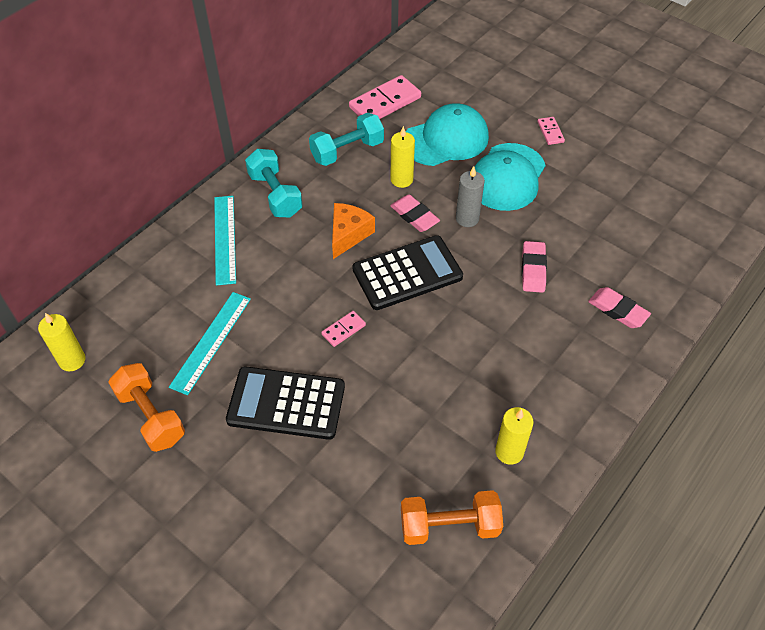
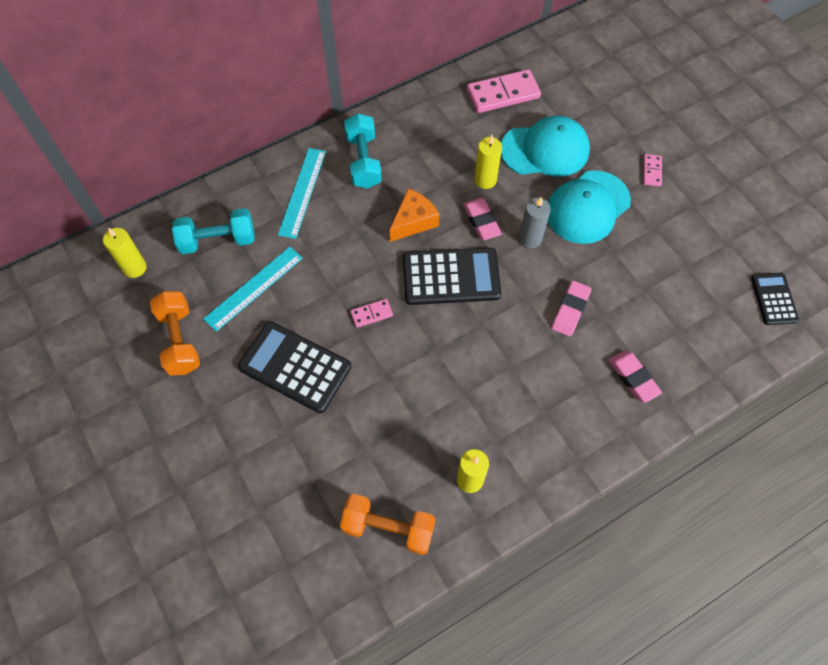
camera: 20 degrees right, 10 degrees up
turquoise dumbbell [309,113,384,166] -> turquoise dumbbell moved to [172,208,255,254]
none -> black calculator [751,273,799,325]

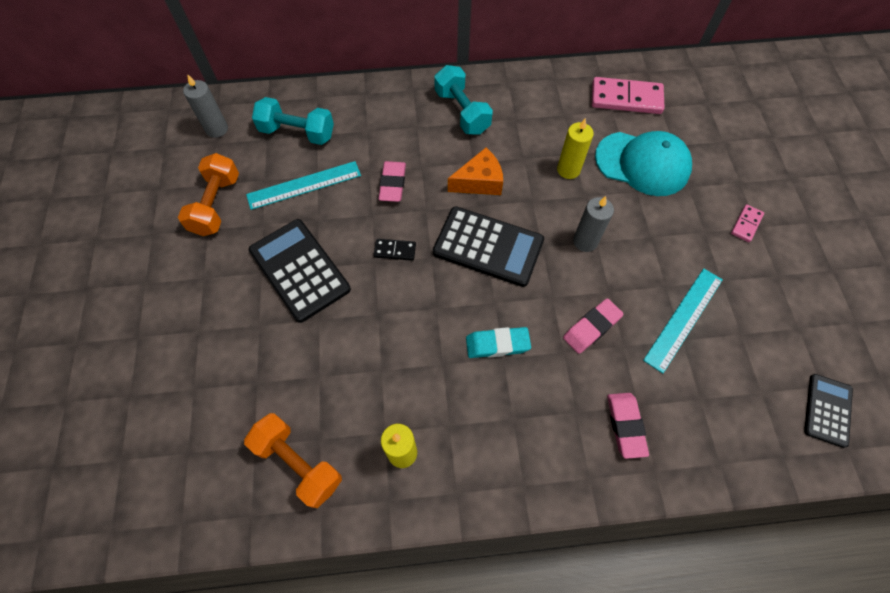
camera: 25 degrees right, 0 degrees up
yellow candle [103,228,147,278] -> grey candle [183,74,228,138]
turquoise ruler [278,148,326,239] -> turquoise ruler moved to [643,269,723,373]
turquoise dumbbell [344,113,382,189] -> turquoise dumbbell turned 45 degrees counterclockwise [434,65,493,135]
pink domino [350,299,393,328] -> black domino [374,239,416,261]
pink eraser [463,198,502,240] -> pink eraser moved to [378,161,406,202]
turquoise cap [548,170,631,244] -> none
none -> turquoise eraser [466,327,531,358]

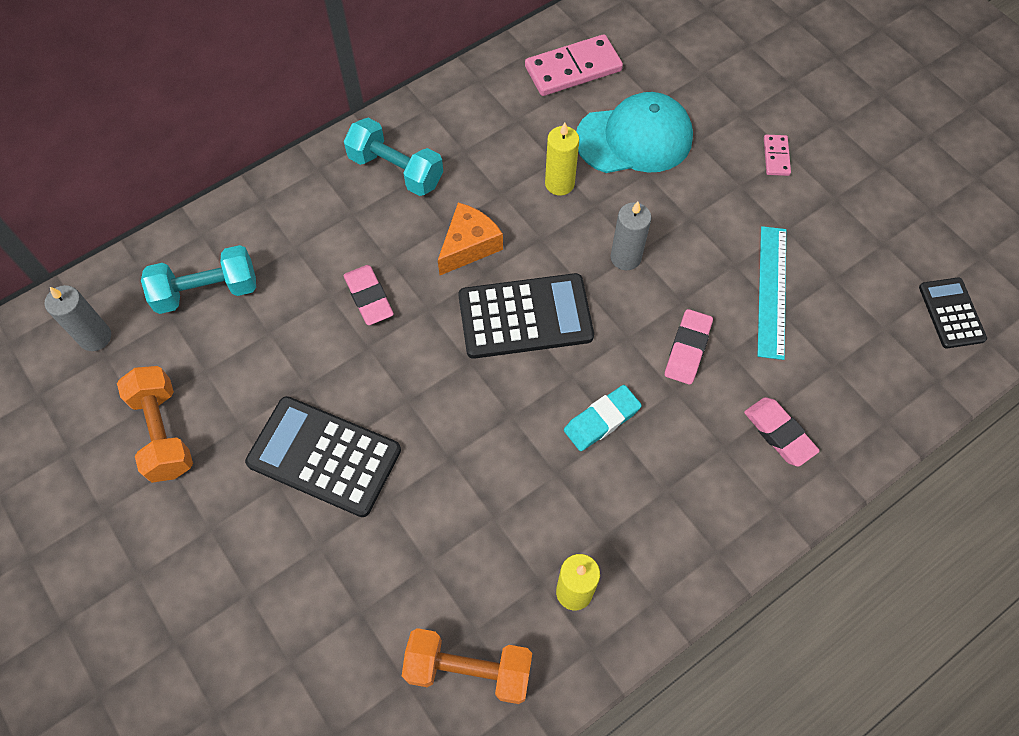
camera: 30 degrees left, 0 degrees up
turquoise ruler [246,161,361,210] -> none
black domino [374,239,416,261] -> none

